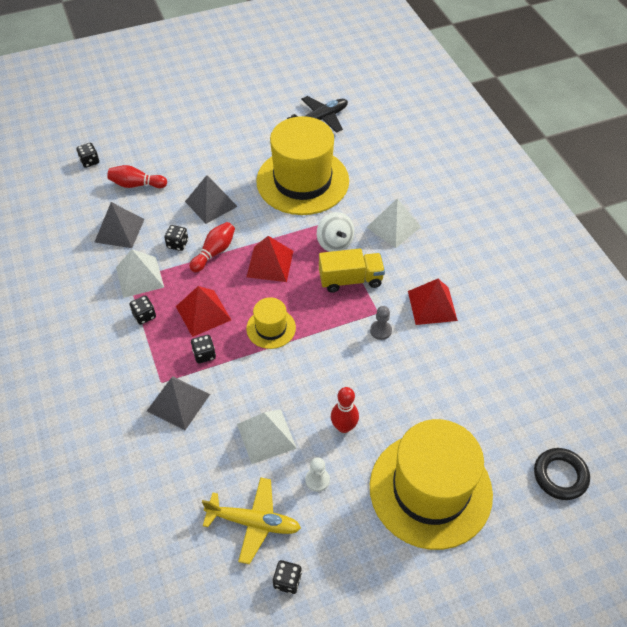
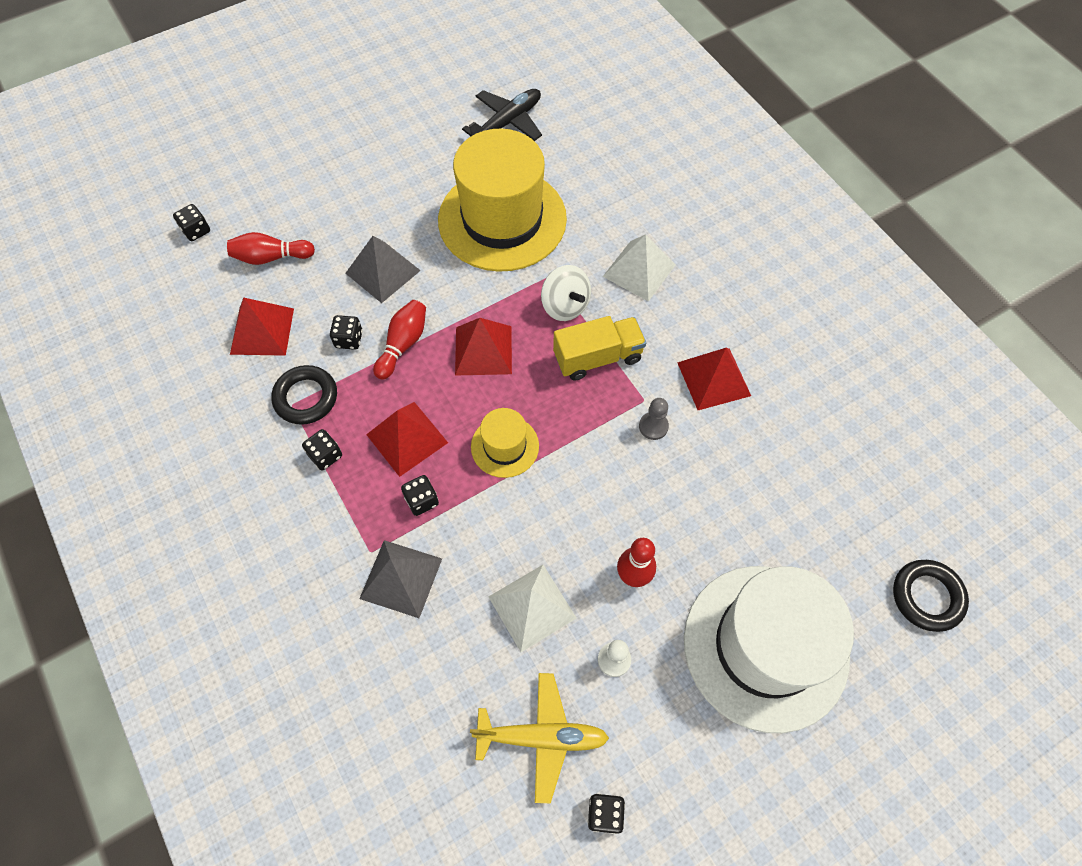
camera: 10 degrees left, 10 degrees up
grey pyramid [95,202,145,248] -> red pyramid [230,297,294,356]
white pyramid [116,249,164,298] -> black ring [271,365,337,425]
yellow hat [370,419,493,550] -> white hat [684,566,854,733]

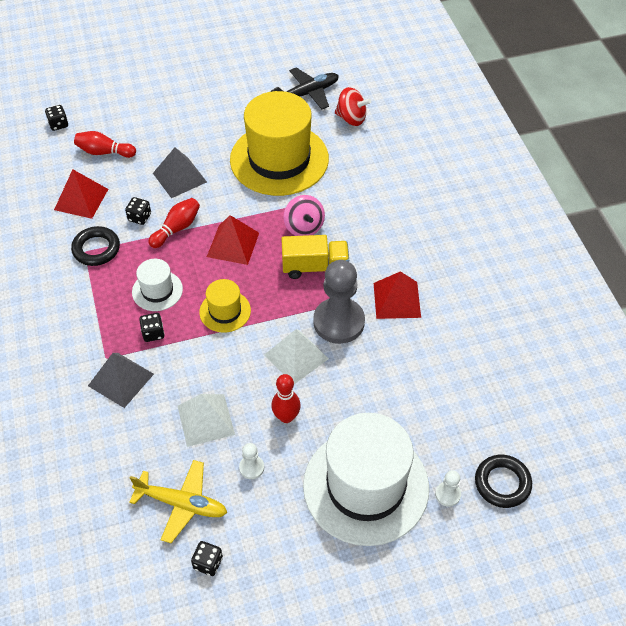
camera: 15 degrees right, 10 degrees down
black dice [302,429,342,470] -> none
red pyramid [366,402,448,477] -> white hat [132,259,183,311]
white spinning top [541,265,591,321] -> pink spinning top [283,195,325,236]
white pyramid [603,234,675,302] -> white pyramid moved to [264,329,329,384]
grey pawn [639,398,669,440] -> grey pawn [313,260,365,344], size x2.28
none -> red spinning top [335,87,371,126]
none -> white pawn [435,470,461,507]

